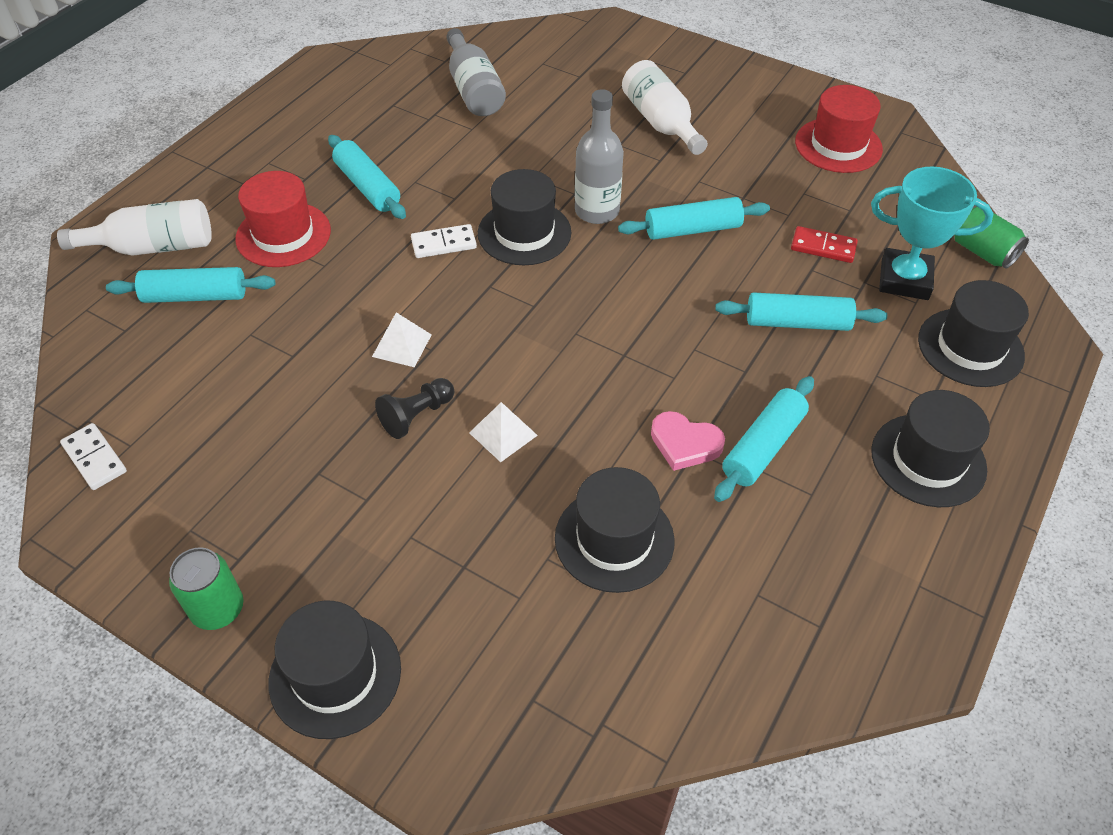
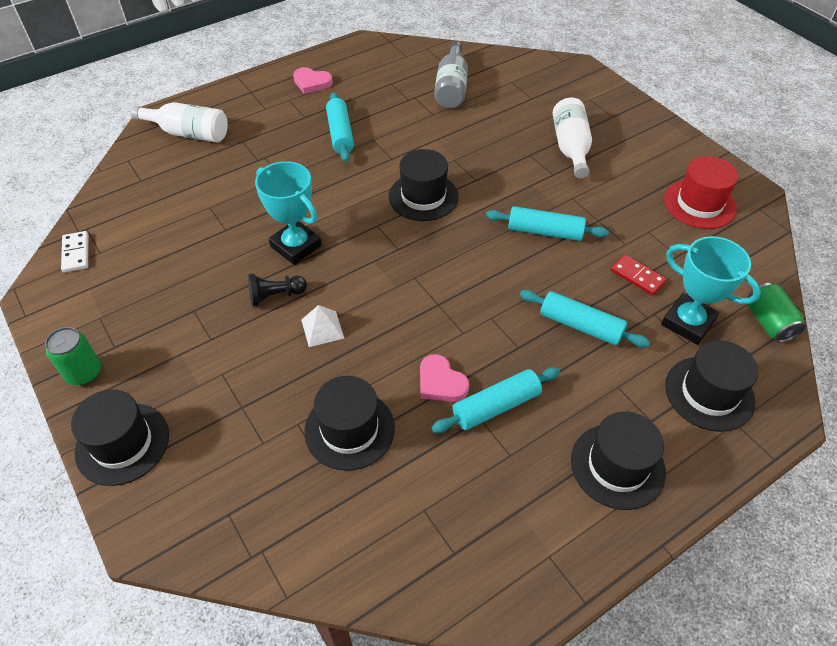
camera: 25 degrees right, 0 degrees up
turquoise rolling pin [106,267,275,303] -> none
red hat [235,171,331,267] -> none
white pyramid [372,312,432,367] -> turquoise trophy [255,161,321,265]
white domino [411,224,477,258] -> none
grey bottle [575,89,624,224] -> none
none -> pink heart [293,67,333,94]

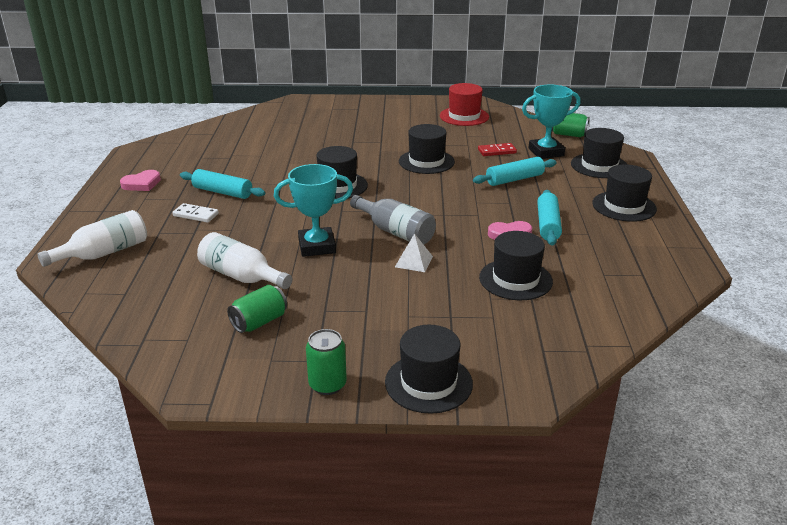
camera: 55 degrees left, 20 degrees down
white domino [61,231,88,273] -> white domino moved to [172,203,219,223]
black pawn [248,273,307,307] -> none
grey bottle [434,41,468,108] -> grey bottle moved to [350,195,436,245]
turquoise rolling pin [486,206,609,241] -> black hat [399,124,455,174]
white bottle [553,98,592,178] -> white bottle moved to [197,232,292,289]
none -> green can [227,285,287,333]

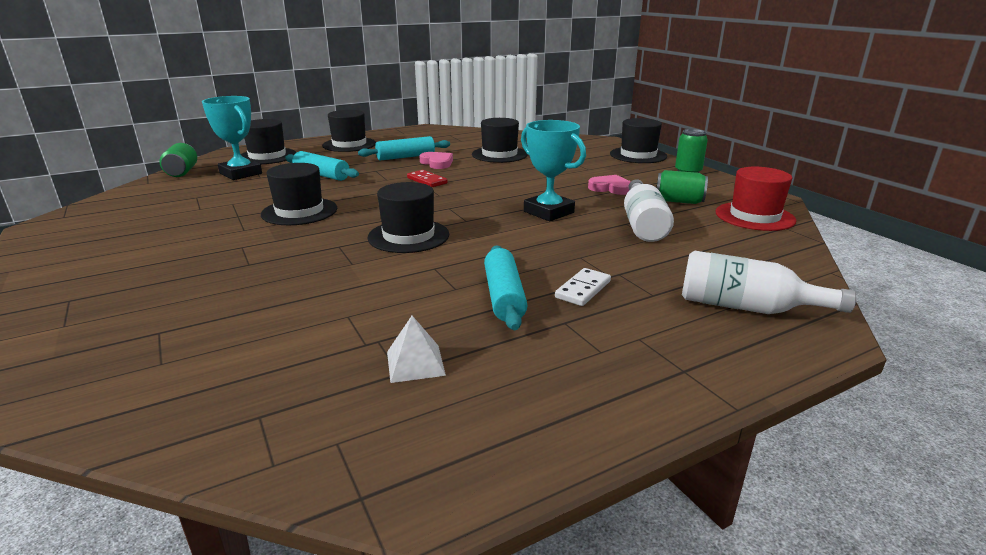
camera: 120 degrees left, 5 degrees down
pink heart [120,170,161,191] -> pink heart moved to [588,175,631,195]
white domino [172,203,219,223] -> white domino turned 45 degrees clockwise [555,268,611,306]
grey bottle [350,195,436,245] -> none
white pyramid [395,233,433,272] -> white pyramid moved to [387,316,446,383]
red hat [440,83,489,126] -> red hat moved to [716,167,796,231]
red domino [478,143,517,156] -> red domino moved to [407,170,447,187]

